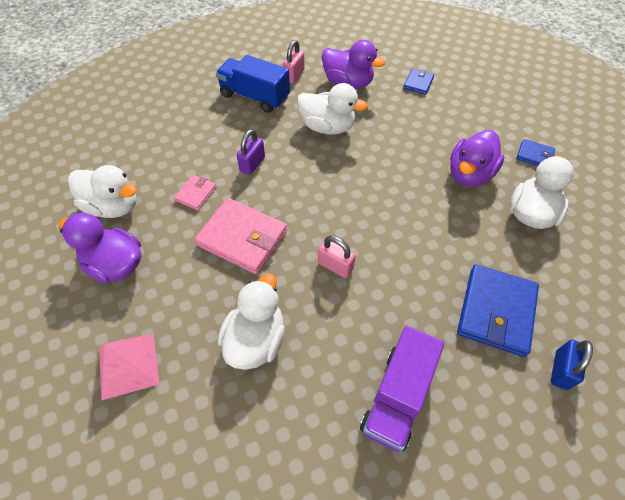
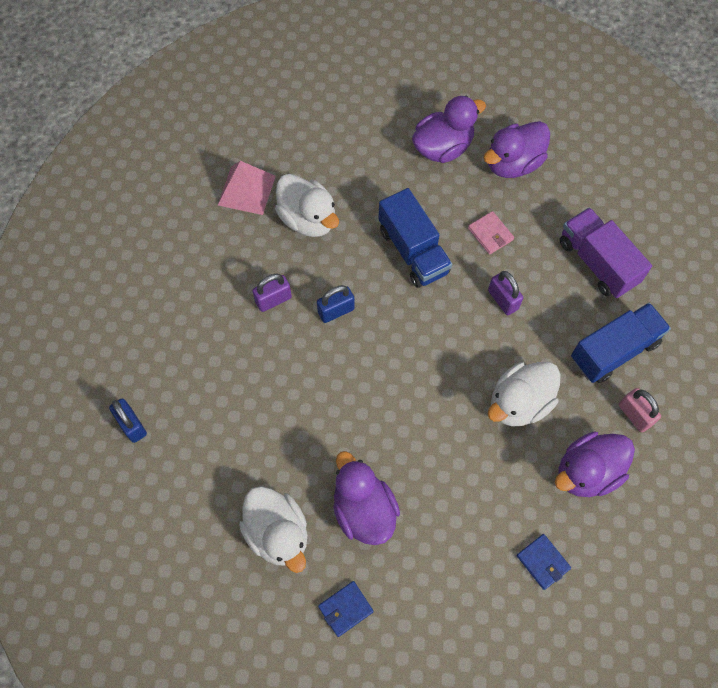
camera: 120 degrees right, 10 degrees up
white duck [68,165,137,218] -> purple duck [484,121,550,178]
pink pyramid [99,333,159,401] -> pink pyramid moved to [218,161,276,215]
pink wallet [194,198,287,274] -> blue truck [378,188,452,288]
pink padlock [318,236,356,278] -> blue padlock [317,285,355,323]
purple truck [360,326,444,451] -> purple truck moved to [559,208,652,298]
blue wallet [457,264,539,357] -> none
none -> purple padlock [252,274,292,312]

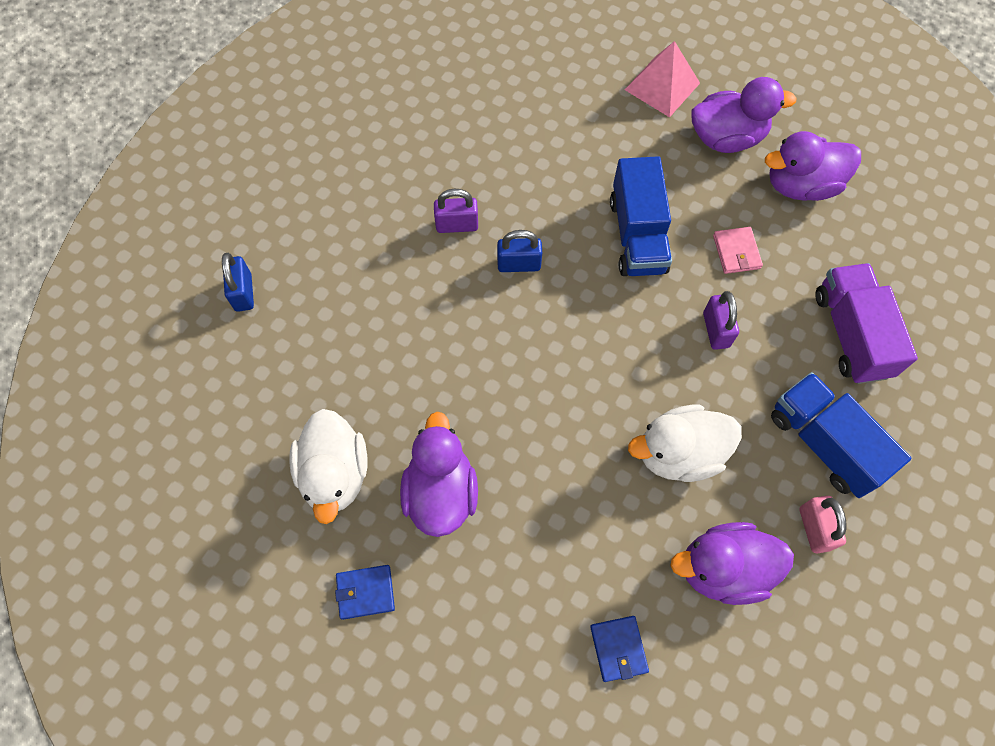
camera: 25 degrees right, 0 degrees up
pink pyramid [218,161,276,215] -> pink pyramid moved to [625,41,700,117]
white duck [275,174,339,237] -> none
blue truck [571,303,671,383] -> blue truck turned 120 degrees counterclockwise [771,372,911,498]

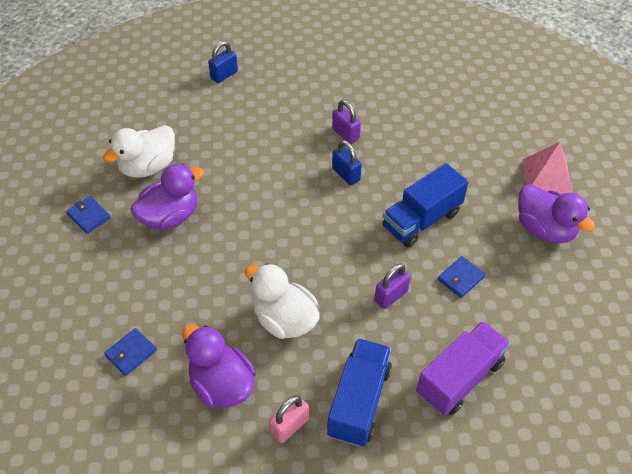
camera: 55 degrees right, 15 degrees down
pink wallet [713,227,763,274] -> blue wallet [438,256,486,298]
purple duck [765,131,861,201] -> none

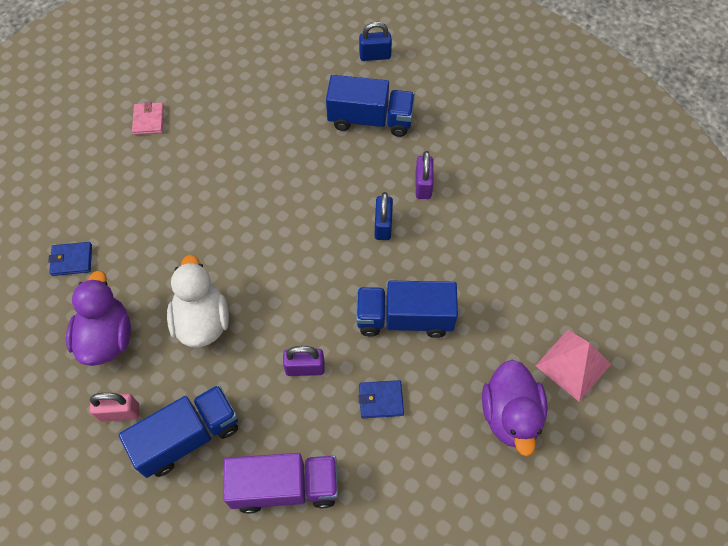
camera: 40 degrees right, 10 degrees up
blue wallet [66,196,111,234] -> pink wallet [132,101,164,135]
white duck [103,125,175,178] -> none
purple duck [131,163,204,230] -> none
none -> blue truck [326,75,415,137]

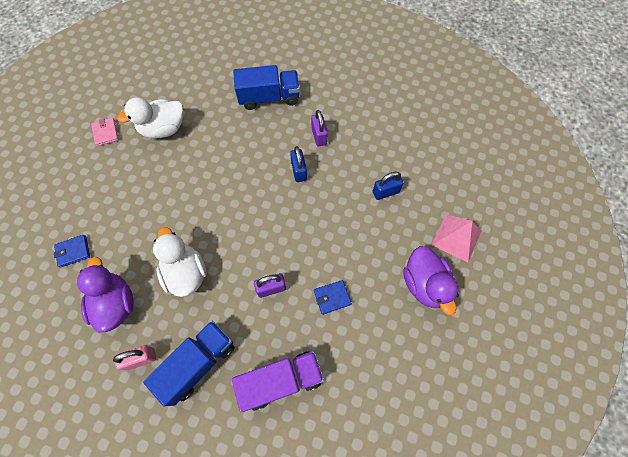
camera: 15 degrees left, 5 degrees up
blue truck [356,281,458,338] -> none
blue padlock [359,22,392,61] -> blue padlock moved to [373,172,403,200]
none -> white duck [117,97,184,138]

